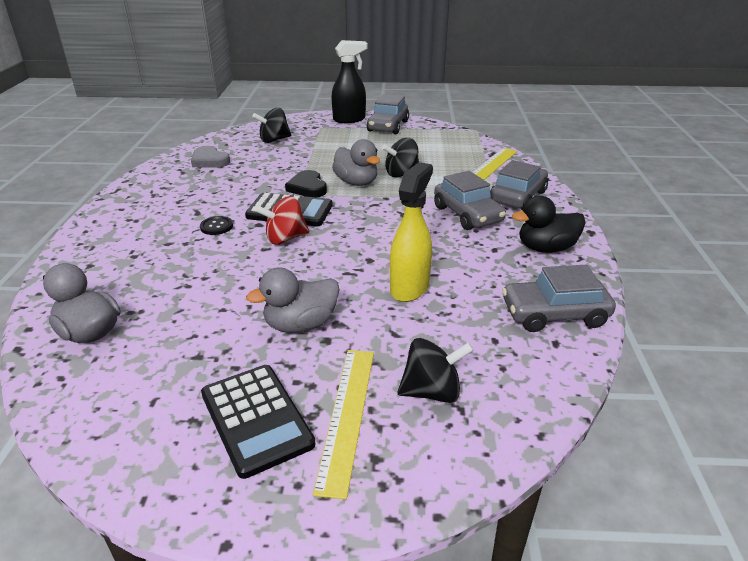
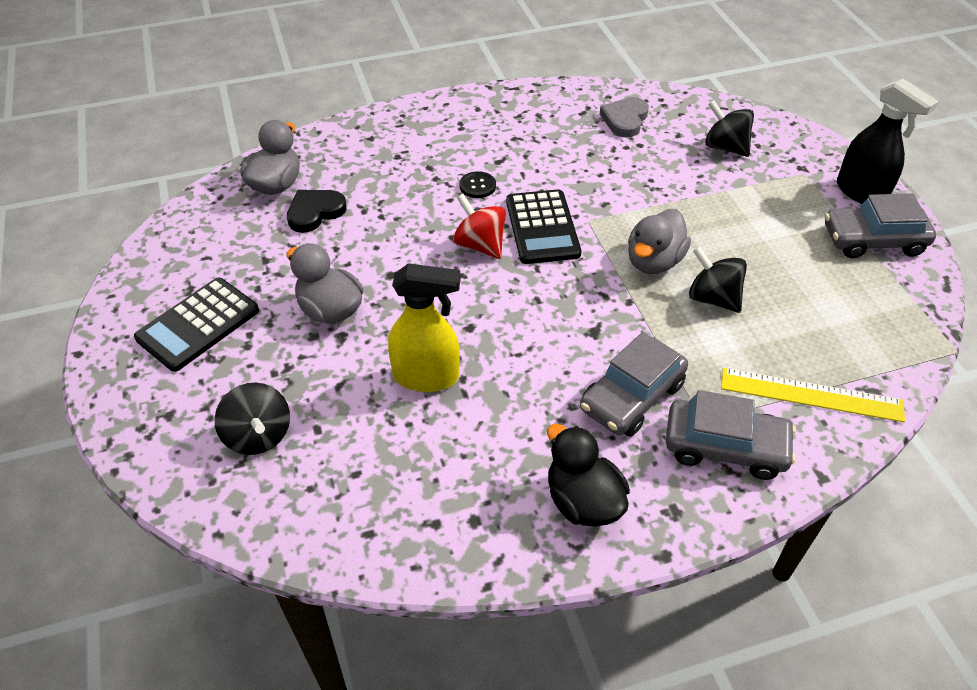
camera: 70 degrees right, 15 degrees up
black heart [285,170,327,197] -> black heart moved to [287,190,347,233]
yellow ruler [313,350,374,500] -> none
grey car [502,265,616,332] -> none

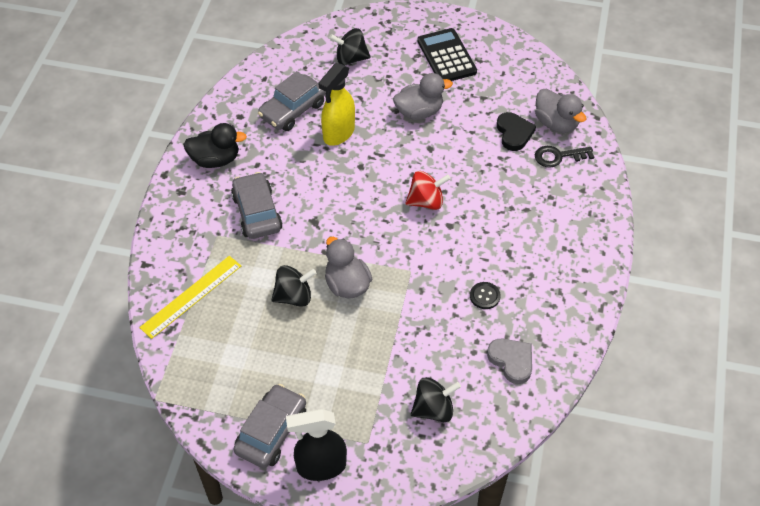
camera: 120 degrees right, 5 degrees up
black button [459,171,496,198] -> black button moved to [470,282,500,309]
black calculator [506,189,581,264] -> none
grey car [666,390,796,480] -> grey car moved to [258,71,326,131]
none -> black key [535,146,594,168]

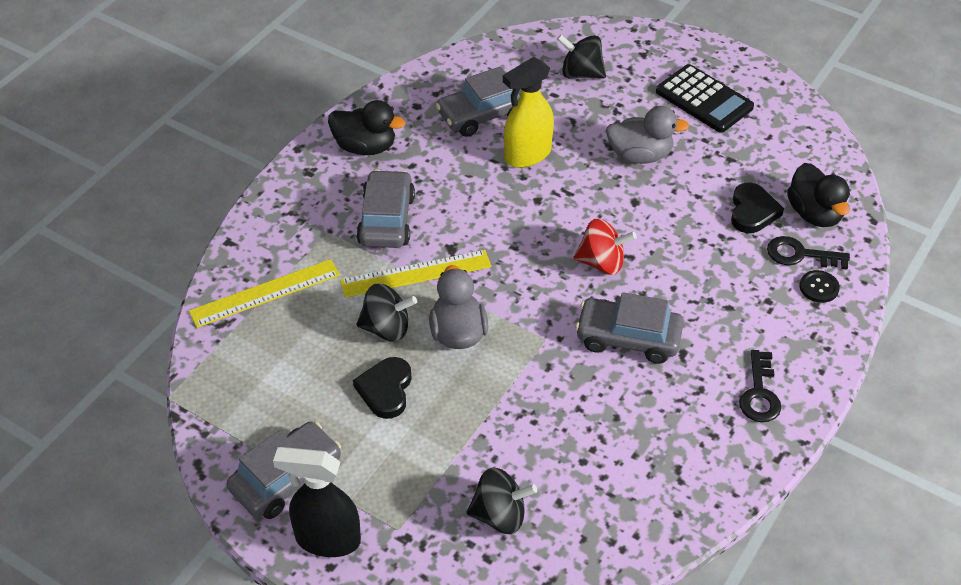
camera: 20 degrees right, 5 degrees down
black calculator [417,28,477,81] -> black calculator turned 135 degrees clockwise [656,64,754,133]
black button [470,282,500,309] -> black button moved to [799,270,840,303]
grey heart [487,339,532,384] -> none
grey duck [535,89,586,133] -> black duck [787,163,850,227]
none -> yellow ruler [340,250,491,298]
none -> black heart [353,357,412,419]
none -> grey car [575,292,684,364]
none -> black key [739,350,781,422]

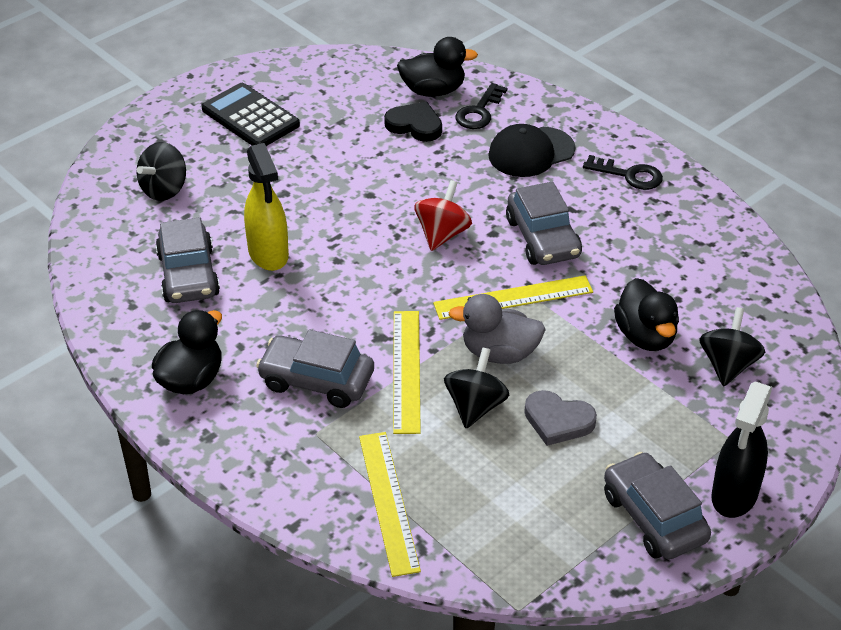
camera: 75 degrees left, 5 degrees down
black heart [353,357,412,419] -> grey heart [524,390,597,446]
grey car [575,292,684,364] -> grey car turned 45 degrees counterclockwise [506,182,582,265]
grey duck [606,106,689,164] -> none
black calculator [656,64,754,133] -> black calculator turned 105 degrees counterclockwise [201,83,300,146]
black button [799,270,840,303] -> none
none -> yellow ruler [433,275,593,320]
none -> black cap [488,124,576,177]
none -> black duck [614,278,679,351]

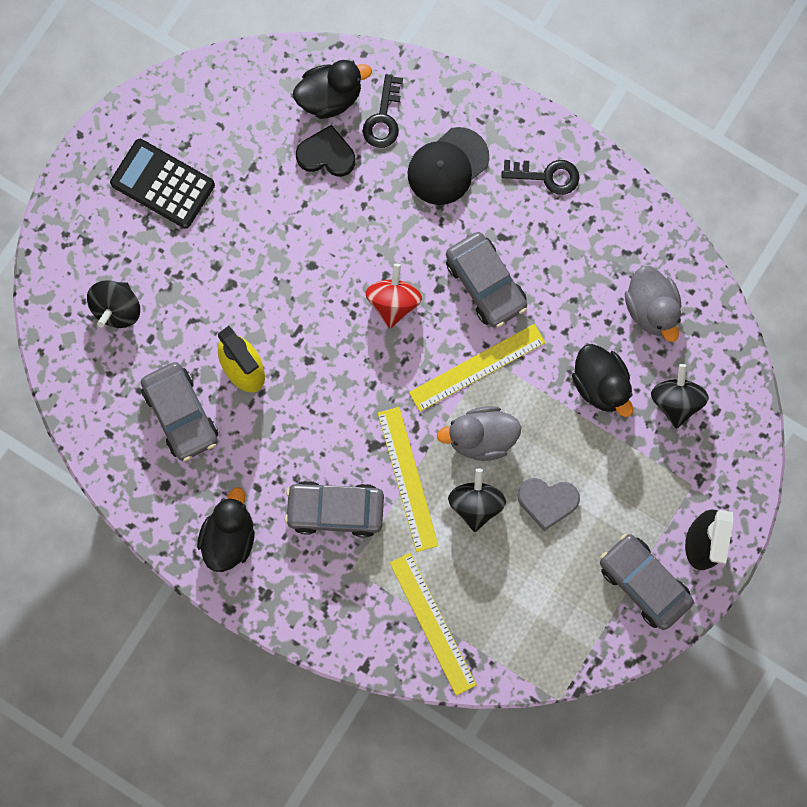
camera: 15 degrees left, 35 degrees up
none -> grey duck [625,266,681,342]

